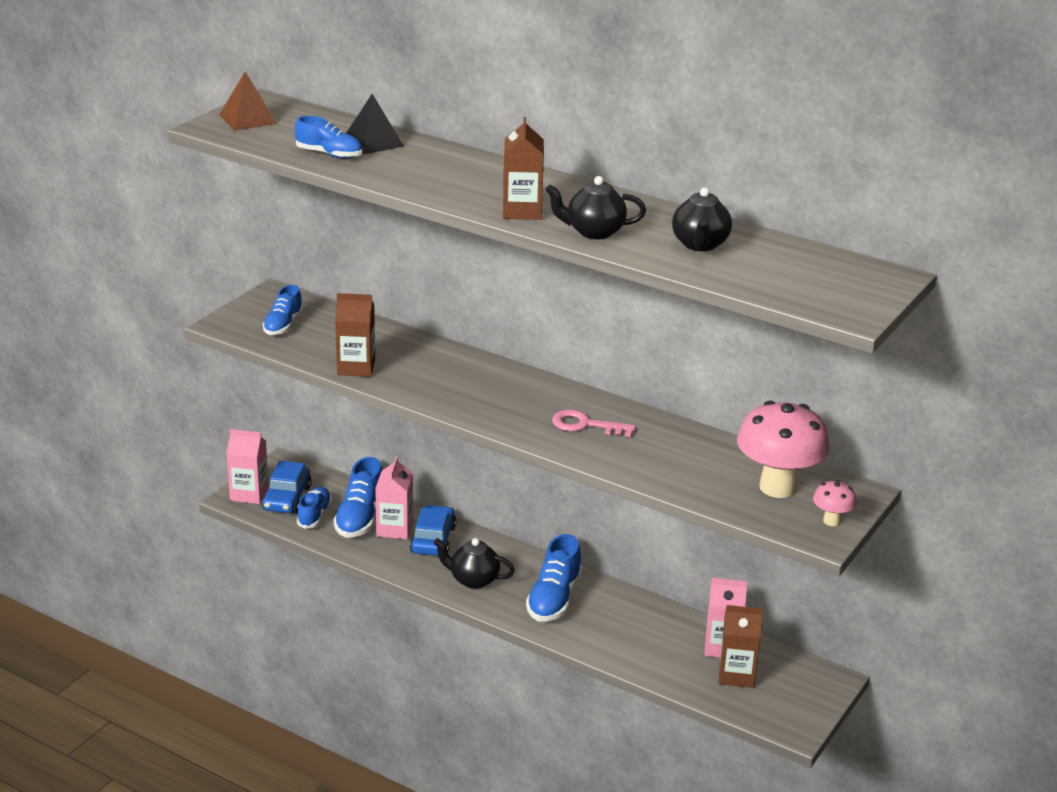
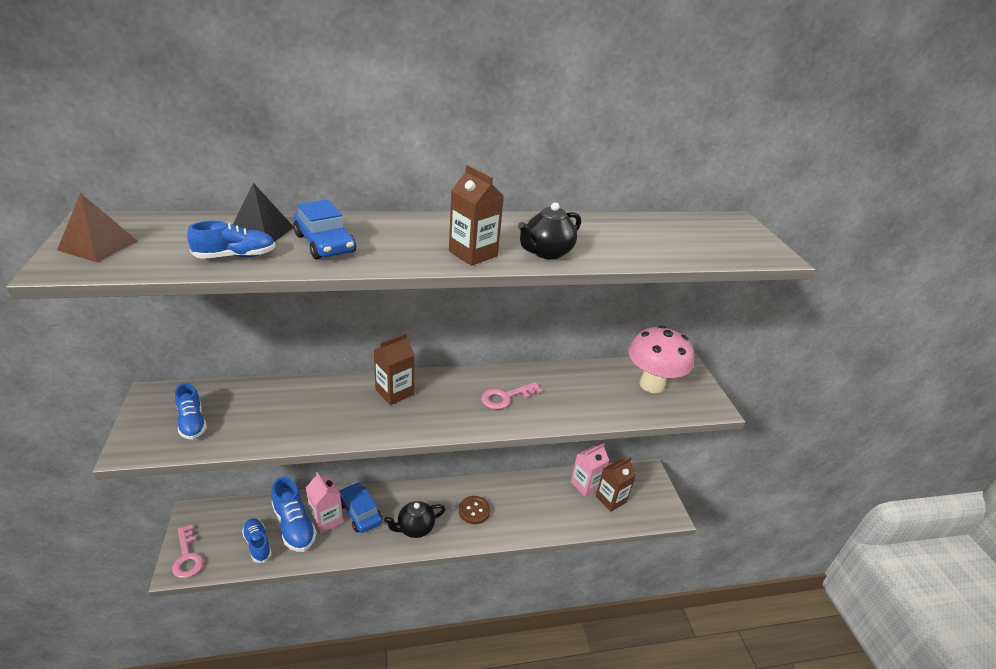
camera: 45 degrees left, 5 degrees up
pink carton [226,429,269,504] -> pink key [172,525,204,578]
blue car [262,461,312,513] -> blue car moved to [293,199,356,260]
brown carton [335,293,375,377] -> brown carton moved to [374,333,414,405]
blue shoe [526,534,582,621] -> brown button [459,496,490,524]
black teapot [672,187,732,251] -> none
pink mushroom [813,480,857,526] -> none

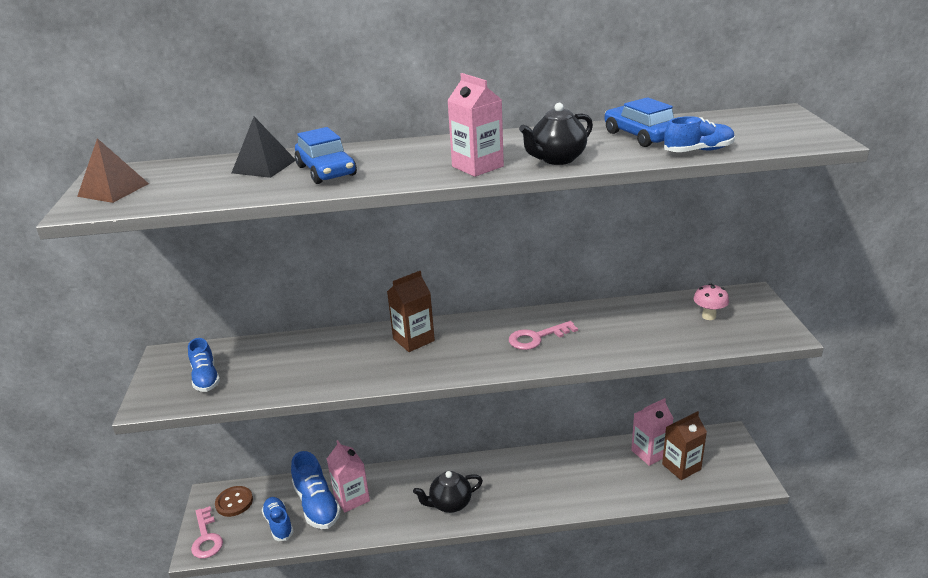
camera: 10 degrees right, 5 degrees down
blue shoe [187,221,276,259] -> blue shoe moved to [664,116,735,152]
blue car [339,482,382,533] -> blue car moved to [605,97,674,147]
brown carton [449,165,504,266] -> pink carton [447,73,504,177]
brown button [459,496,490,524] -> brown button moved to [215,486,253,517]
pink mushroom [628,325,694,394] -> pink mushroom [693,284,729,320], size x0.46

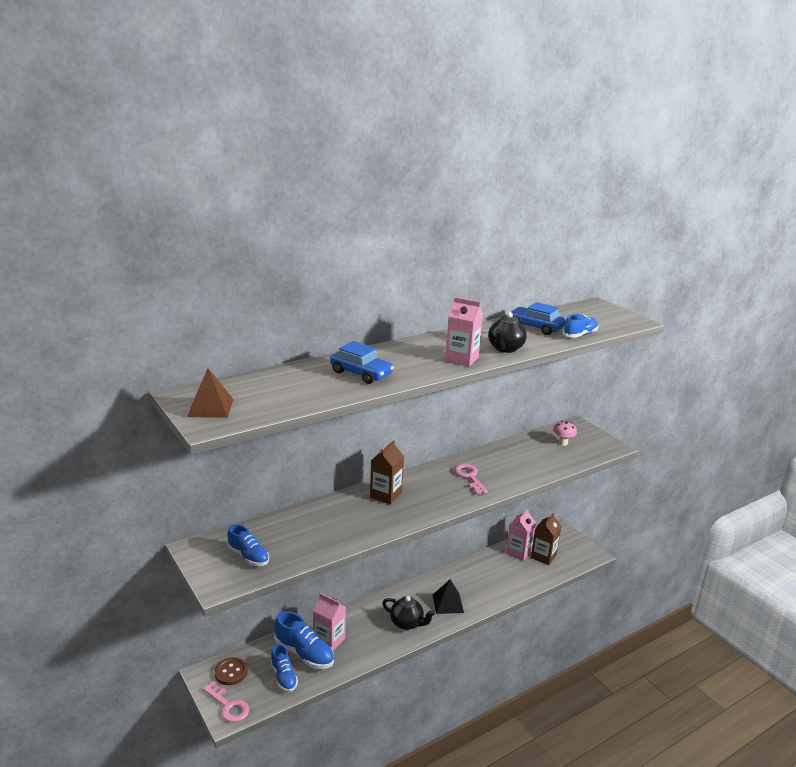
camera: 30 degrees left, 5 degrees down
black pyramid [232,117,295,178] -> black pyramid moved to [433,579,464,614]
blue shoe [262,497,294,541] -> blue shoe turned 150 degrees counterclockwise [270,644,298,692]
black teapot [413,471,483,513] -> black teapot turned 105 degrees counterclockwise [383,596,435,630]
pink key [509,321,578,350] -> pink key turned 120 degrees clockwise [454,464,488,494]

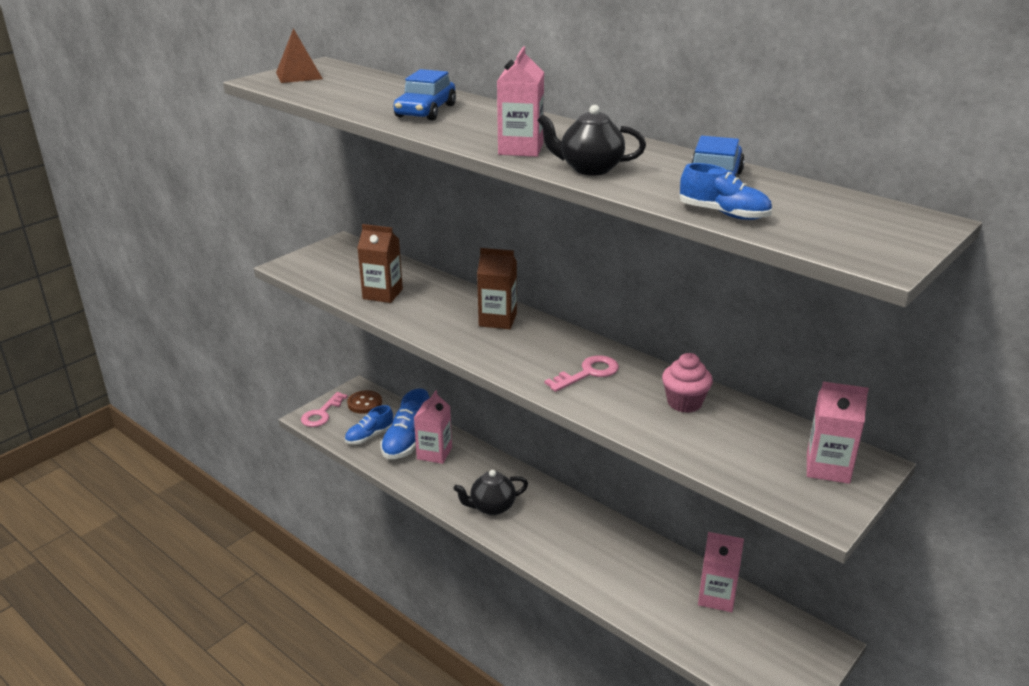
camera: 75 degrees right, 5 degrees up
blue shoe [227,524,269,566] -> none
black teapot [383,596,435,630] -> black teapot turned 60 degrees clockwise [454,470,528,515]
black pyramid [433,579,464,614] -> none
brown carton [531,513,561,565] -> brown carton moved to [357,224,403,303]
pink mushroom [553,421,577,446] -> none
none -> pink cupcake [662,353,713,413]
none -> pink carton [807,382,869,484]

